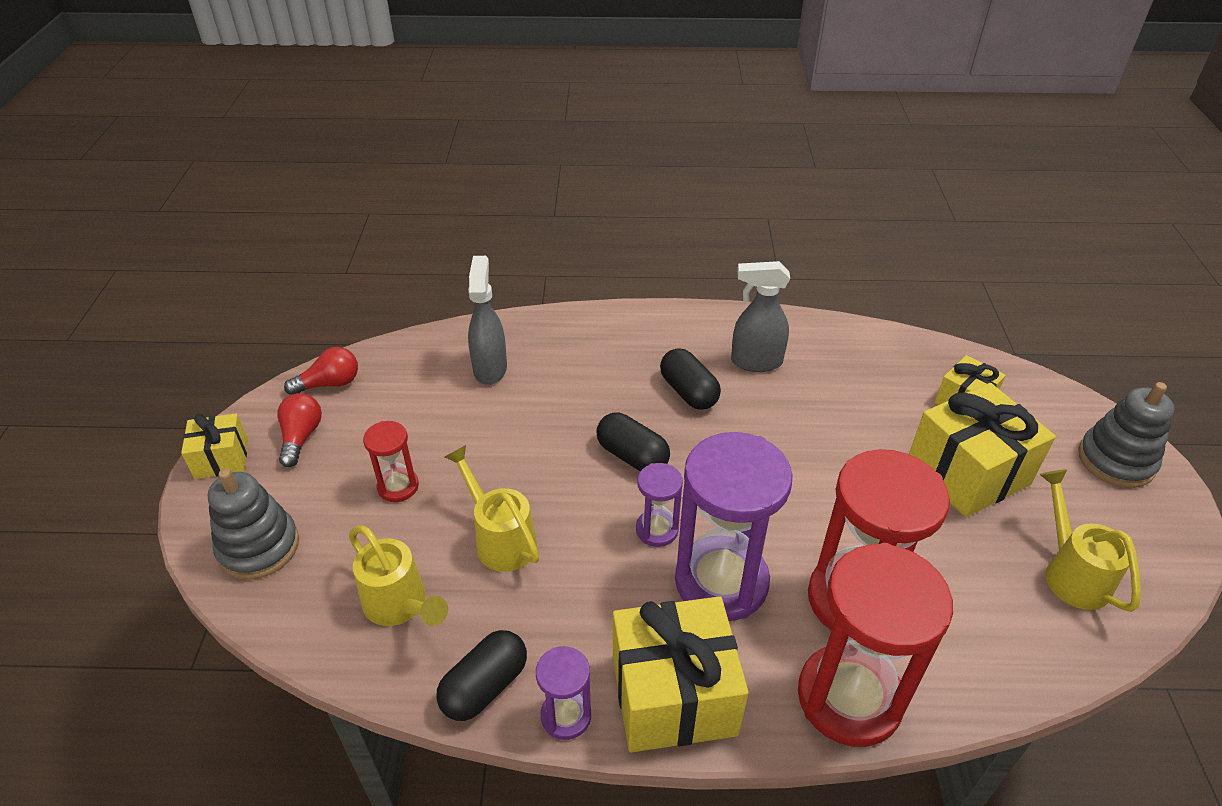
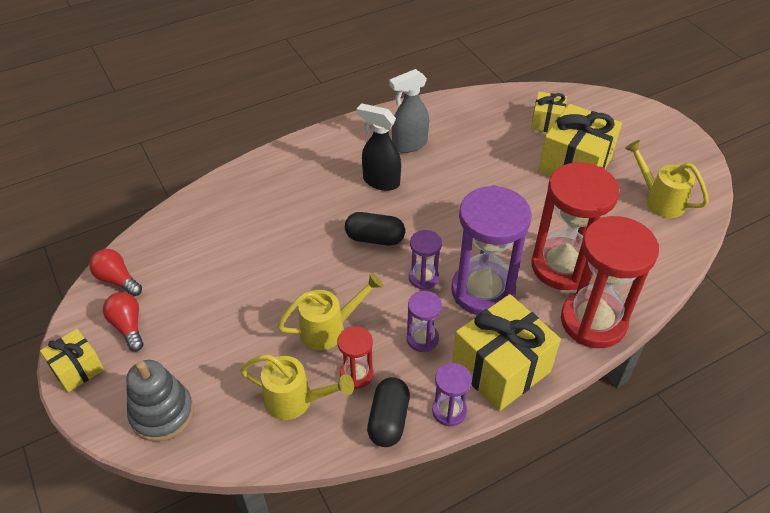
camera: 30 degrees left, 5 degrees up
red light bulb [284,347,358,395] -> red light bulb turned 90 degrees counterclockwise [89,249,142,296]
red hourglass [363,421,419,502] -> red hourglass moved to [337,326,374,389]
yellow watering can [445,445,539,572] -> yellow watering can turned 135 degrees clockwise [278,273,383,350]
grey spray bottle [468,256,507,385] -> none
black capsule [660,348,721,410] -> black spray bottle [357,103,401,191]
grey stacking toy [1078,382,1175,488] -> none
none -> purple hourglass [407,291,442,352]

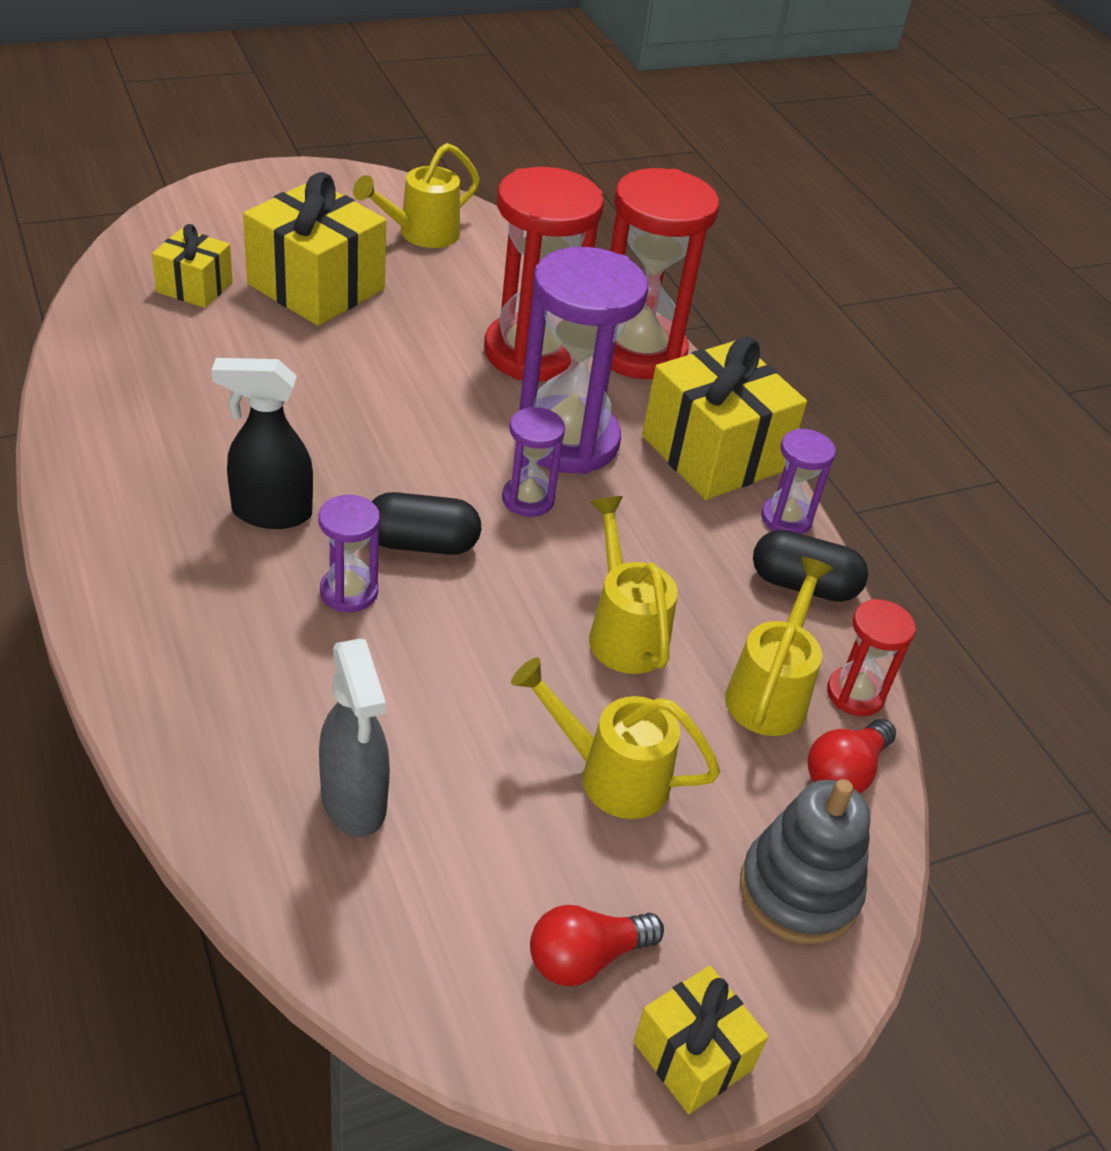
camera: 90 degrees left, 5 degrees down
red light bulb [89,249,142,296] -> red light bulb moved to [807,719,896,793]
red hourglass [337,326,374,389] -> red hourglass moved to [827,599,916,716]
black capsule [345,212,405,246] -> black capsule turned 75 degrees clockwise [371,492,482,555]
black spray bottle [357,103,401,191] -> black spray bottle turned 60 degrees clockwise [211,358,313,529]
grey spray bottle [389,69,429,153] -> grey spray bottle moved to [319,639,390,837]
purple hourglass [407,291,442,352] -> purple hourglass moved to [318,495,380,612]
none -> yellow watering can [511,657,720,819]

